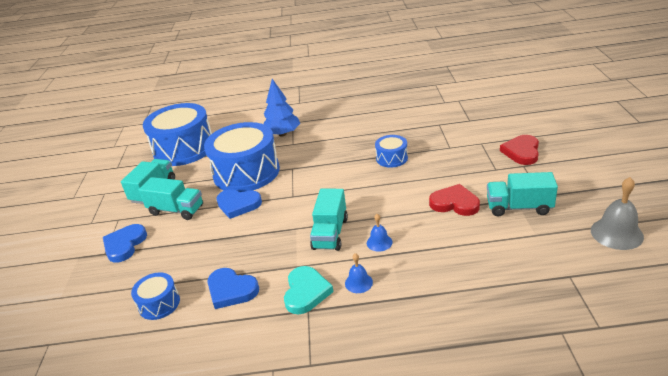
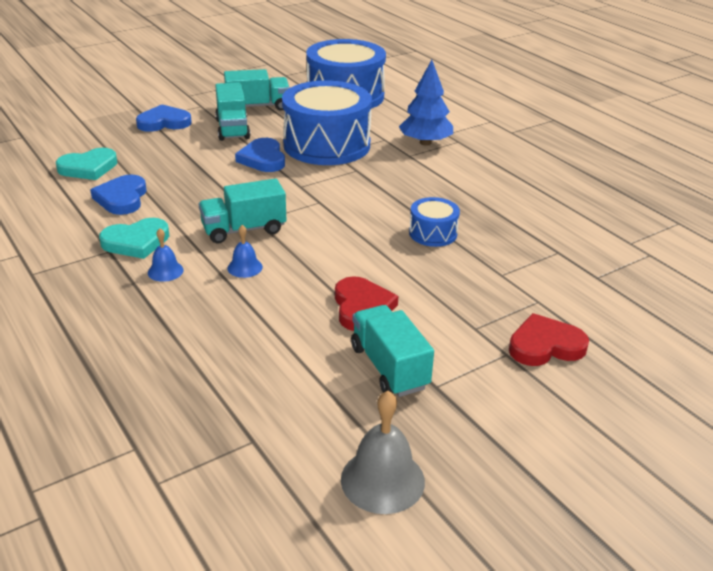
camera: 55 degrees right, 0 degrees up
blue drum [131,272,180,320] -> turquoise heart [56,148,117,180]

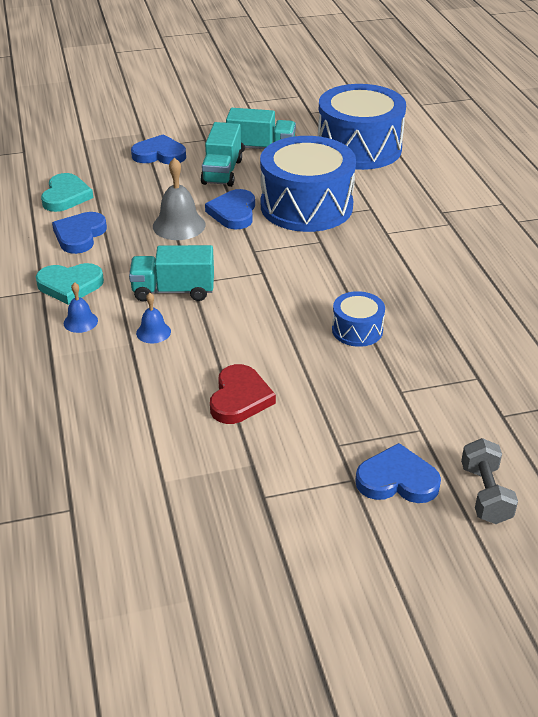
camera: 20 degrees right, 5 degrees up
turquoise heart [56,148,117,180] -> turquoise heart turned 75 degrees counterclockwise [41,173,93,212]
grey bell [341,391,425,514] -> grey bell moved to [153,158,206,240]
turquoise truck [351,305,434,397] -> none
blue tree [399,60,453,146] -> none
red heart [509,313,589,366] -> blue heart [355,443,441,503]
none -> grey dumbbell [461,438,518,524]

